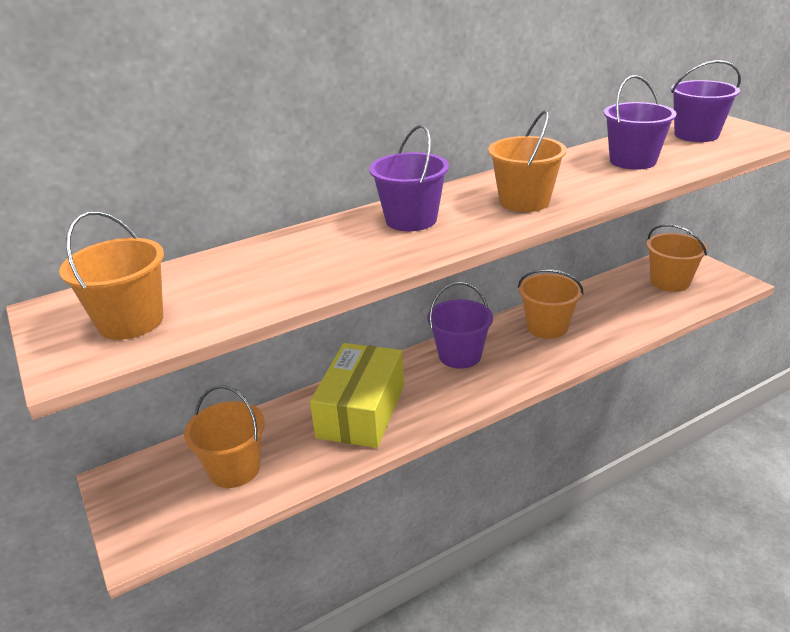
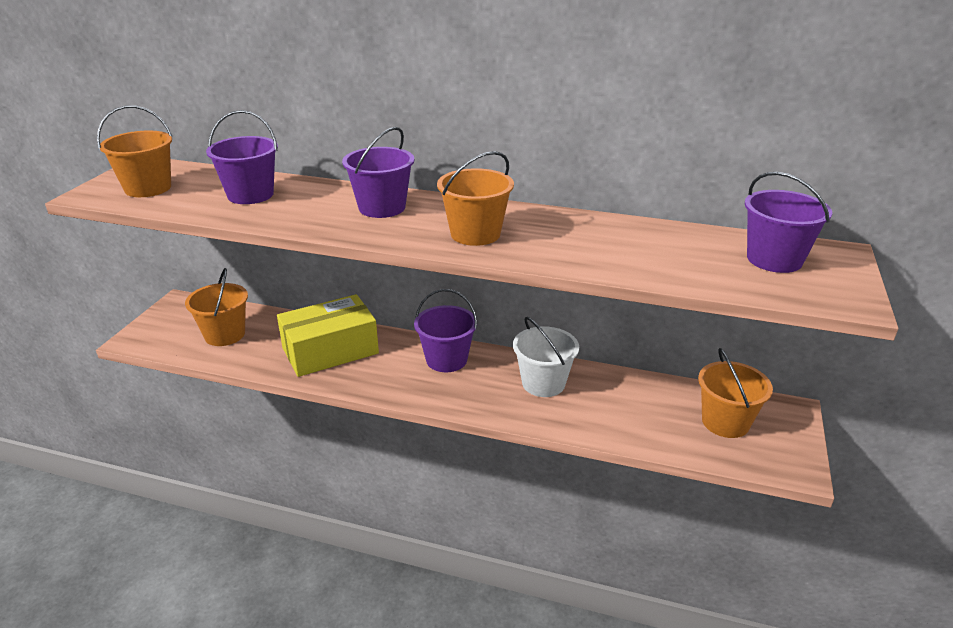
camera: 45 degrees right, 0 degrees up
orange bucket [518,269,584,339] -> white bucket [513,317,579,397]
purple bucket [604,75,677,170] -> purple bucket moved to [206,110,278,204]

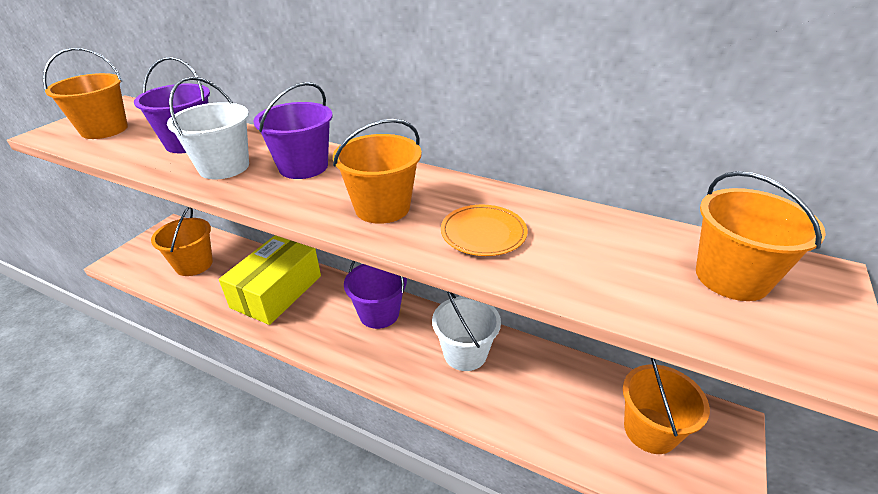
camera: 10 degrees right, 5 degrees up
yellow box [277,294,379,377] -> yellow box turned 45 degrees counterclockwise [219,235,321,325]
purple bucket [745,172,832,273] -> orange bucket [696,171,826,301]
none -> white bucket [167,77,249,179]
none -> orange plate [441,204,528,256]

